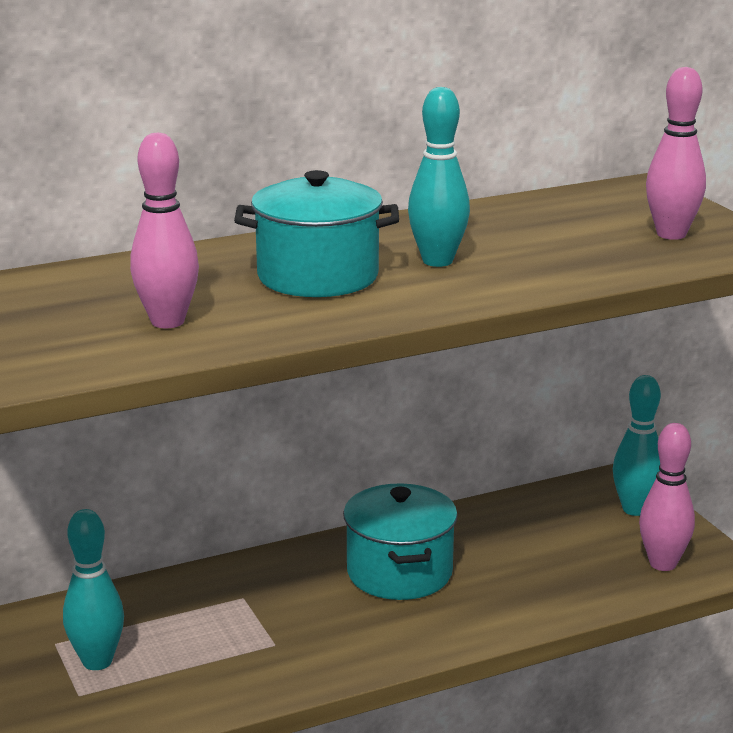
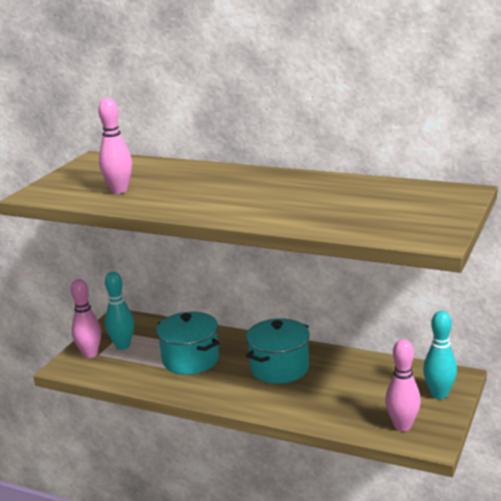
camera: 50 degrees right, 0 degrees up
turquoise pot [234,170,399,297] -> turquoise pot moved to [156,312,219,375]
turquoise bowling pin [408,87,470,267] -> none
pink bowling pin [646,67,706,240] -> pink bowling pin moved to [71,279,101,358]

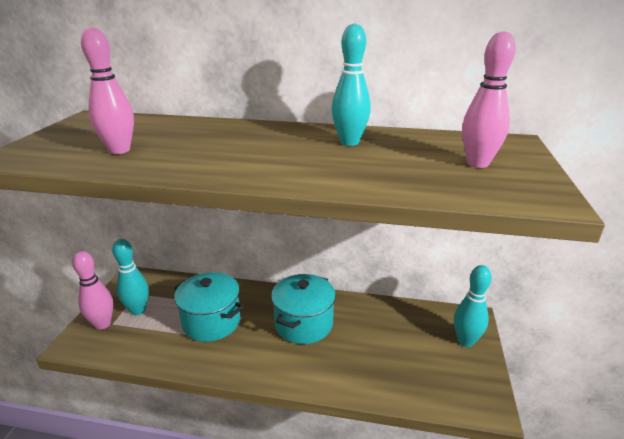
camera: 15 degrees left, 5 degrees up
pink bowling pin [385,339,421,431] -> pink bowling pin moved to [462,31,516,168]
none -> turquoise bowling pin [331,23,371,146]

